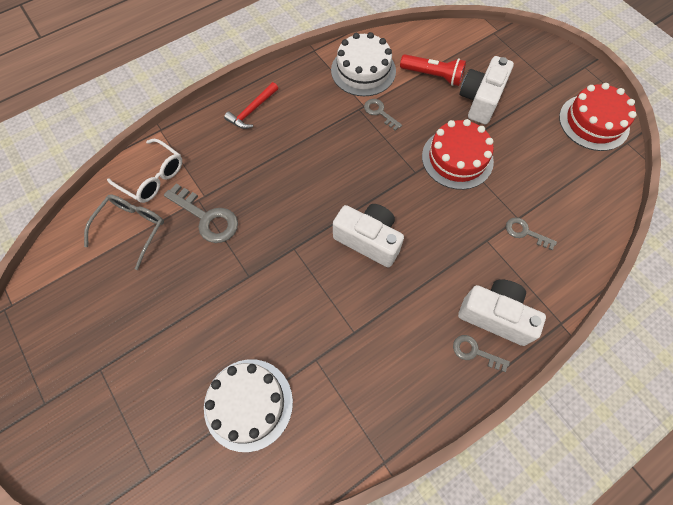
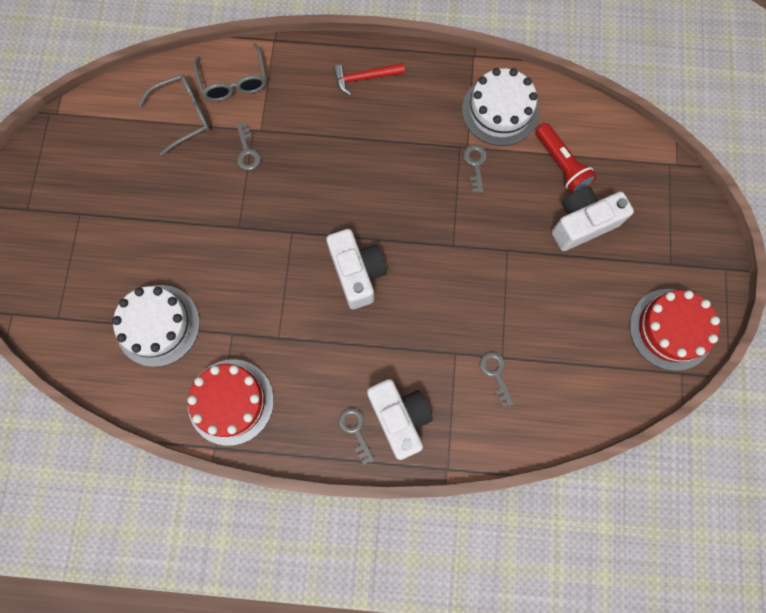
camera: 40 degrees right, 10 degrees up
white glasses [107,138,182,203] -> grey glasses [193,43,266,101]
grey key [164,183,238,243] -> grey key [237,123,261,170], size x0.58
red cake [422,119,494,190] -> red cake moved to [187,359,274,446]

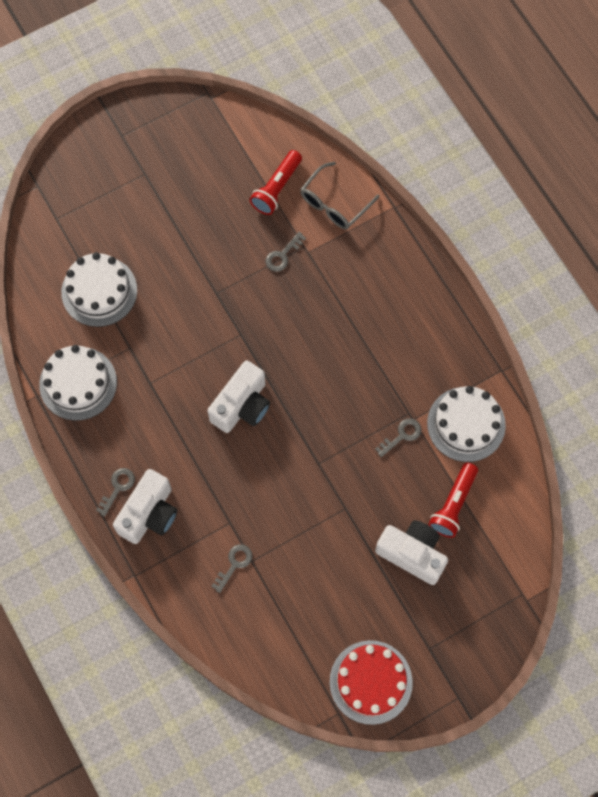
camera: 55 degrees right, 5 degrees down
grey glasses [138,74,210,155] -> red flashlight [249,150,302,215]
red cake [187,359,274,446] -> white cake [39,345,117,421]
red hammer [333,63,405,95] -> none

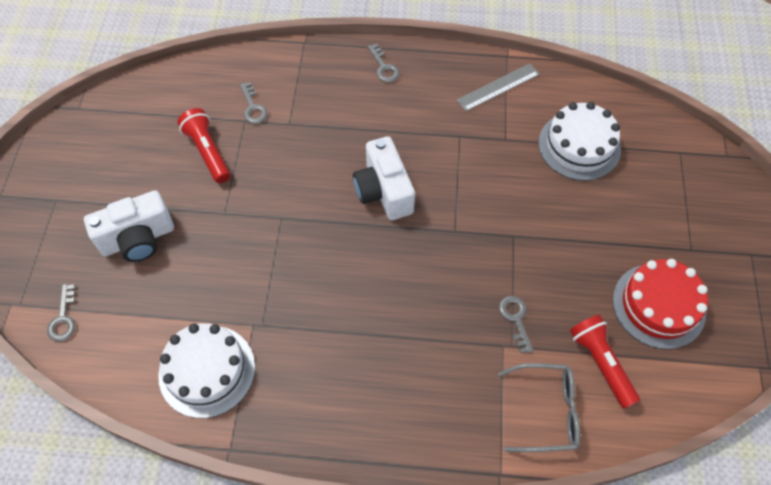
camera: 125 degrees right, 10 degrees down
white cake [39,345,117,421] -> grey ruler [456,63,540,112]
white camera [113,469,177,544] -> none
grey glasses [300,162,380,229] -> grey glasses turned 105 degrees clockwise [498,363,580,452]
red cake [330,640,413,725] -> red cake moved to [613,259,708,349]
grey key [375,418,421,457] -> grey key moved to [47,284,75,342]
red flashlight [429,462,478,538] -> red flashlight moved to [177,108,230,183]

